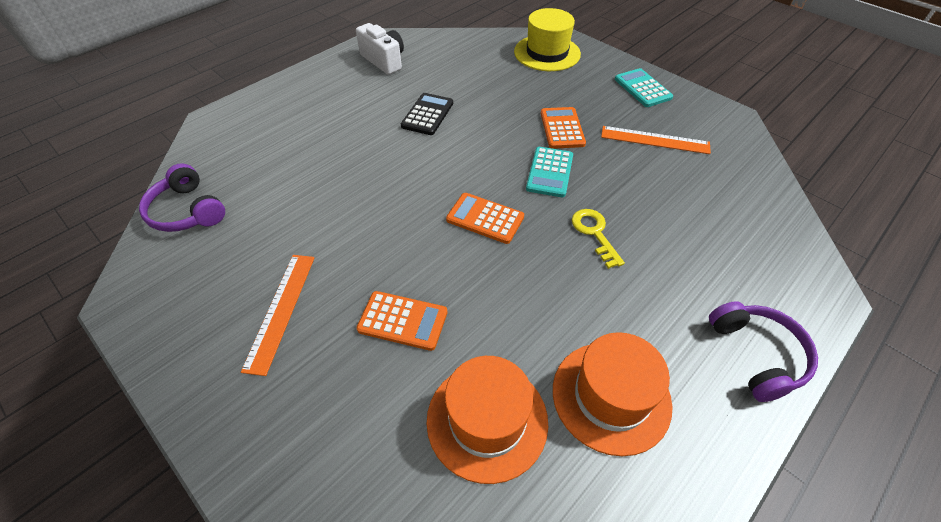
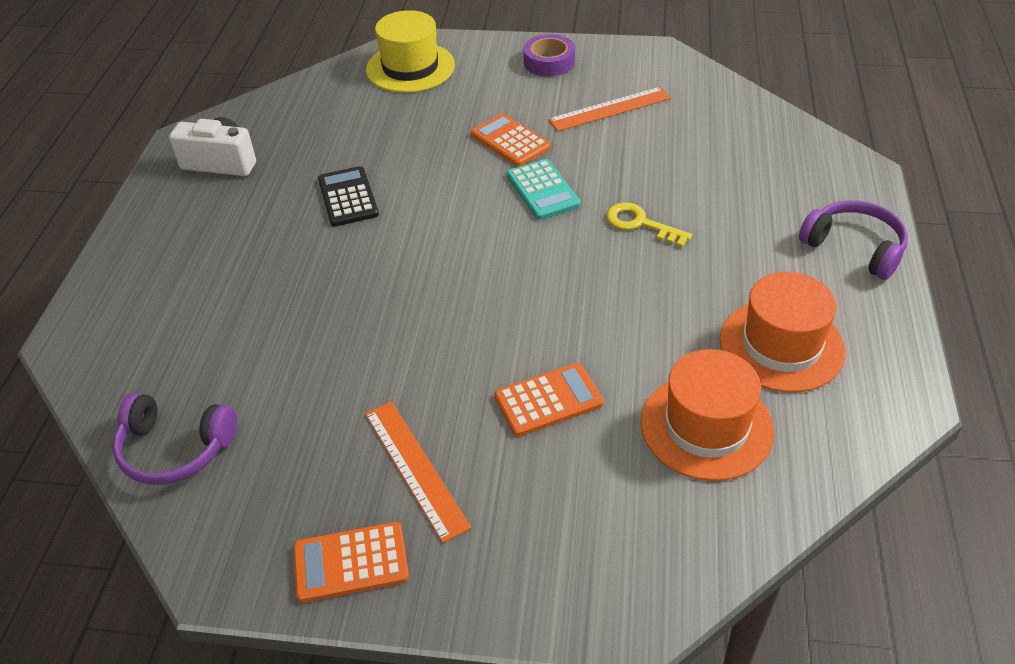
camera: 35 degrees left, 5 degrees down
orange calculator [446,193,524,244] -> orange calculator moved to [293,522,409,603]
turquoise calculator [615,68,673,107] -> purple tape [523,34,575,77]

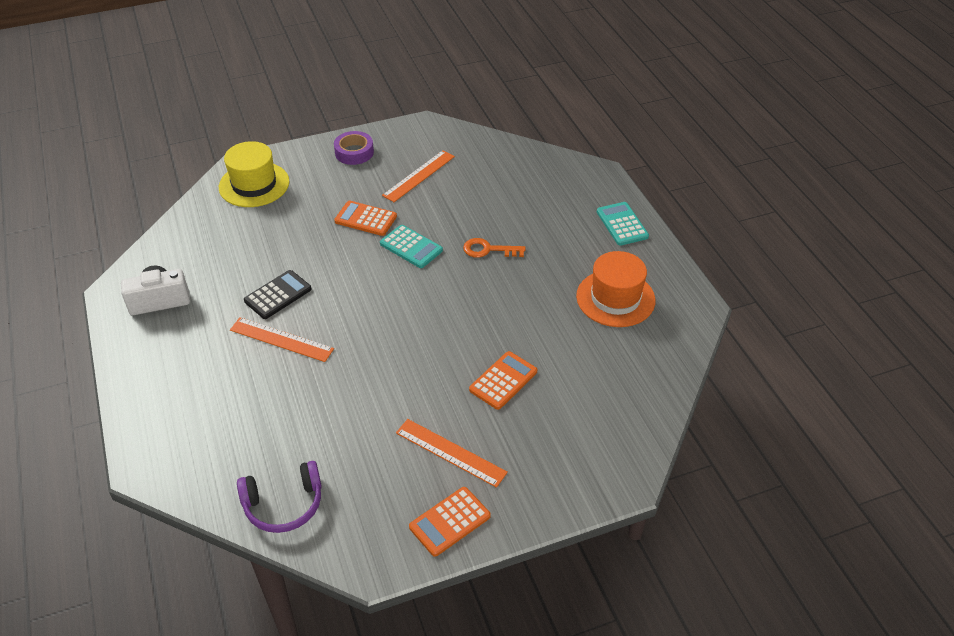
camera: 30 degrees left, 0 degrees up
black calculator [318,166,379,227] -> black calculator turned 90 degrees clockwise [244,270,312,319]
yellow key [606,202,692,247] -> orange key [463,238,526,258]
orange hat [641,349,774,481] -> none
purple headphones [799,200,908,280] -> turquoise calculator [597,202,649,246]
none -> orange ruler [230,317,334,362]

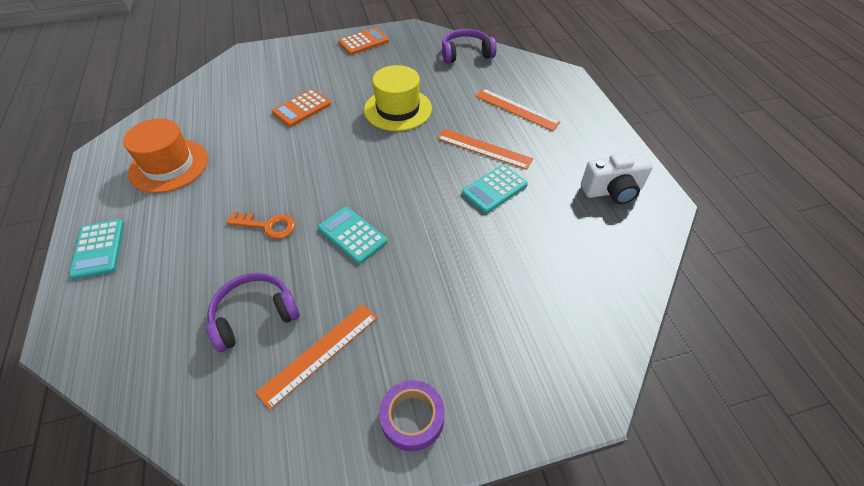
camera: 175 degrees left, 5 degrees up
yellow hat [219,141,289,207] -> yellow hat moved to [364,65,432,131]
black calculator [244,270,312,319] -> turquoise calculator [462,165,528,213]
orange calculator [334,201,397,236] -> none
orange ruler [396,419,508,488] -> orange ruler moved to [475,89,560,131]
none -> purple headphones [206,273,300,352]

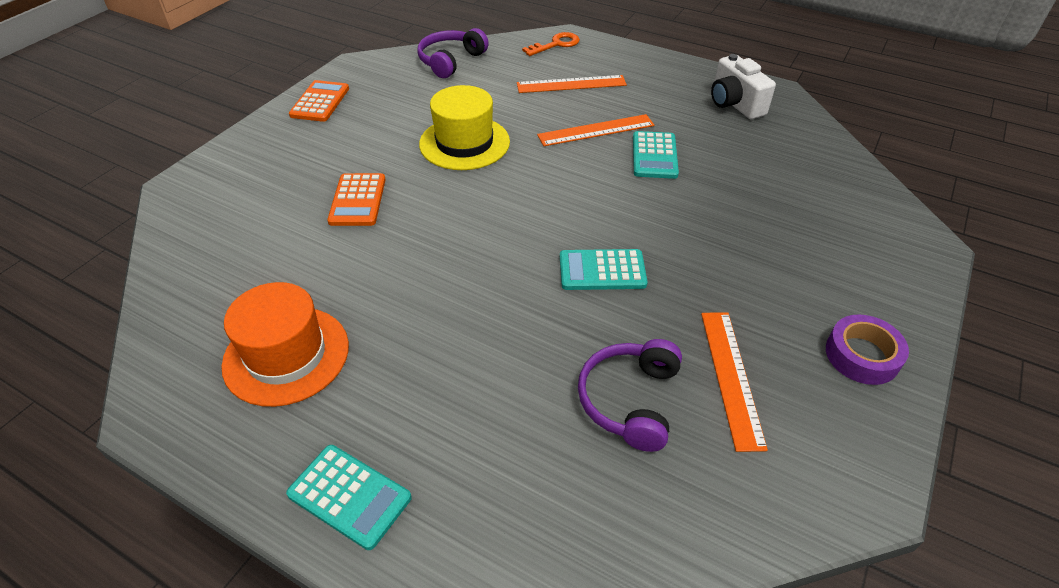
camera: 45 degrees left, 5 degrees down
orange key [226,212,295,239] -> orange key moved to [522,32,580,56]
white camera [581,152,653,204] -> white camera turned 120 degrees clockwise [711,54,776,119]

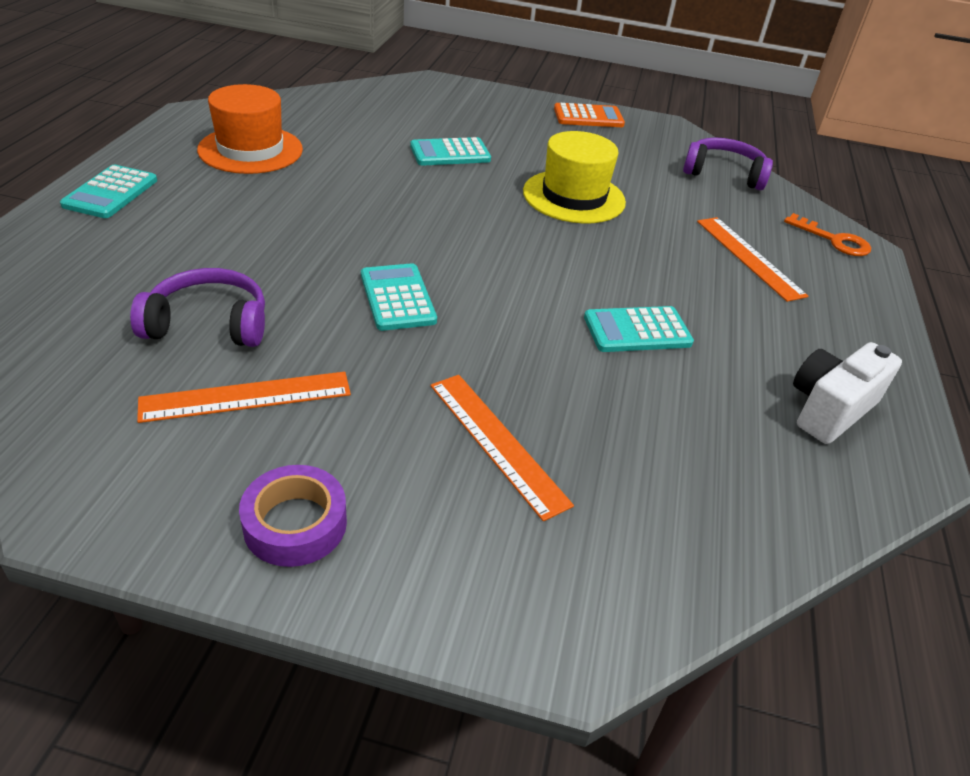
camera: 70 degrees right, 5 degrees down
orange calculator [327,173,386,226] -> turquoise calculator [410,137,491,165]
orange ruler [537,114,654,146] -> orange ruler moved to [430,375,574,521]

